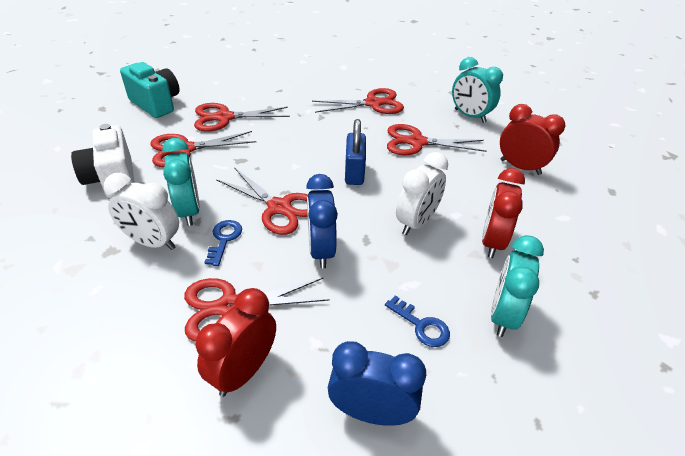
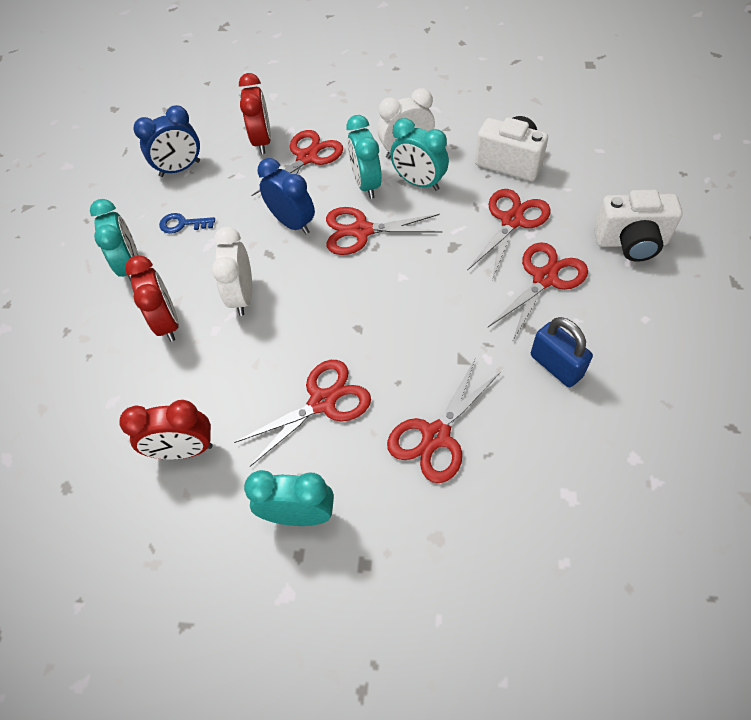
camera: 145 degrees right, 15 degrees up
turquoise camera [120,62,180,118] -> white camera [594,190,683,262]
blue key [204,220,242,266] -> turquoise clock [346,115,382,199]
blue padlock [345,119,366,185] -> blue padlock moved to [531,317,593,387]

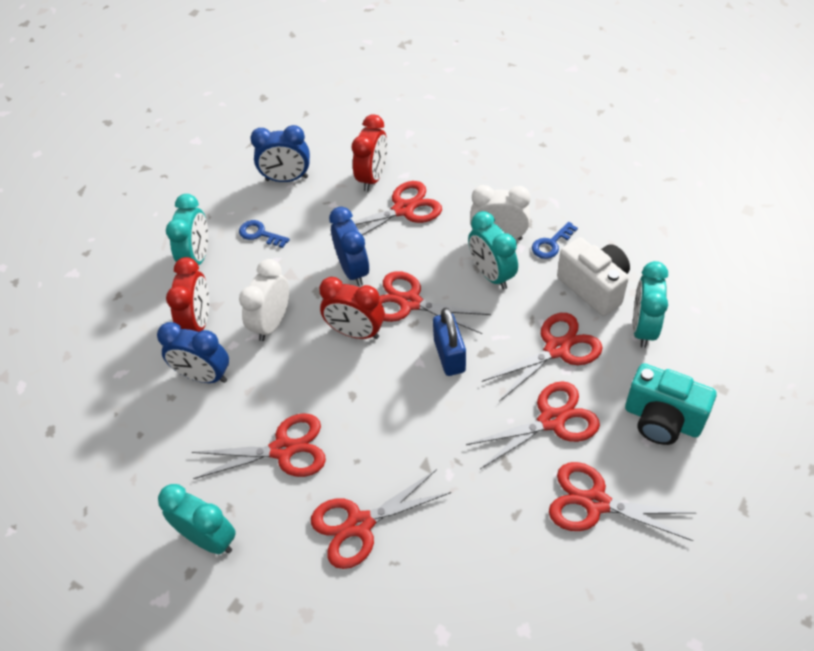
camera: 25 degrees right, 5 degrees down
red clock [119,400,213,460] -> red clock moved to [319,277,385,339]
turquoise clock [346,115,382,199] -> turquoise clock moved to [633,261,668,348]
blue padlock [531,317,593,387] -> blue padlock moved to [433,308,466,376]
white camera [594,190,683,262] -> turquoise camera [625,363,716,445]
none -> blue clock [157,322,229,383]
none -> blue key [532,222,578,259]
none -> red scissors [549,462,696,541]

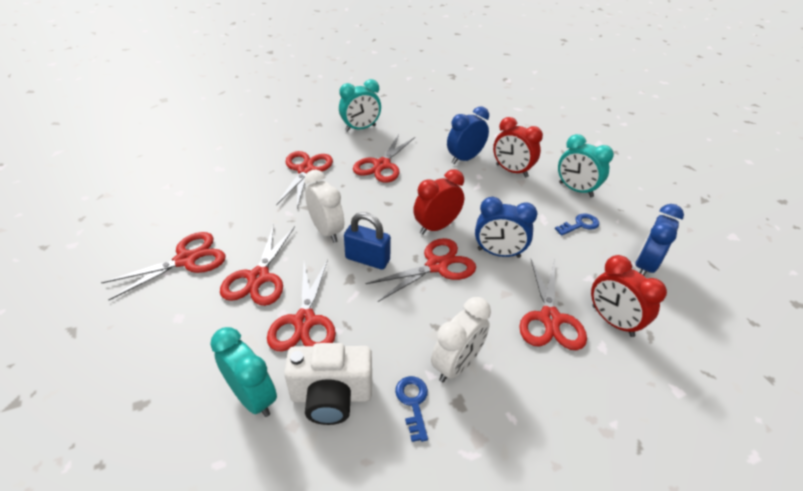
camera: 120 degrees right, 10 degrees down
white clock [239,259,289,341] -> white clock moved to [304,170,344,243]
turquoise clock [468,211,518,290] -> none
turquoise camera [625,363,716,445] -> none

